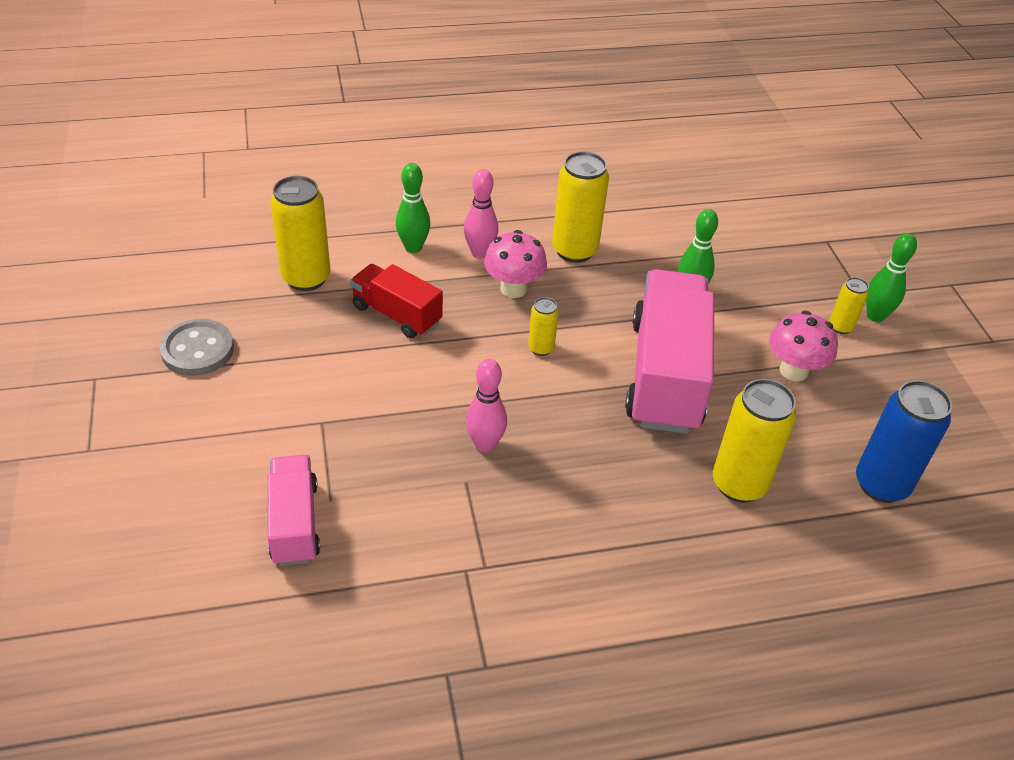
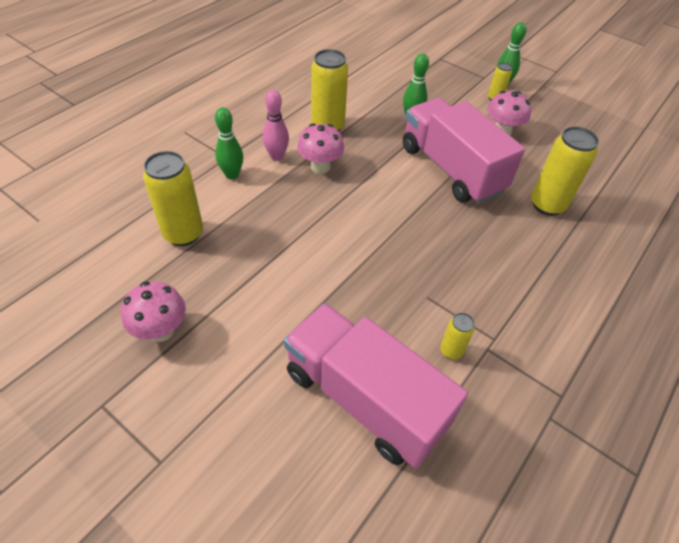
camera: 40 degrees left, 5 degrees up
grey button [159,319,234,376] -> pink mushroom [121,281,186,342]
pink truck [267,455,320,566] -> pink truck [284,303,468,468], size x1.82
red truck [350,264,443,338] -> none
pink bowling pin [466,359,507,453] -> none
yellow can [528,297,559,356] -> yellow can moved to [440,313,475,359]
blue can [856,380,952,503] -> none

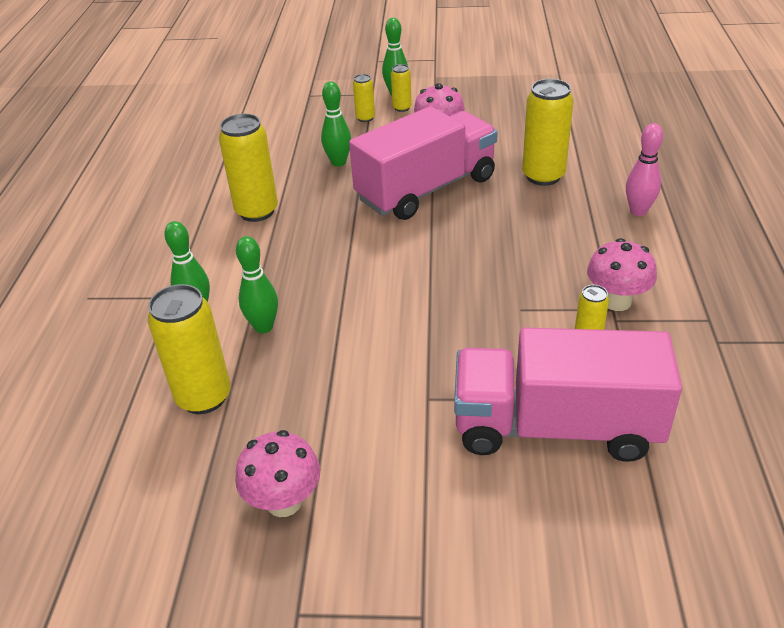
camera: 30 degrees left, 10 degrees down
pink bowling pin [263,90,289,161] -> pink bowling pin moved to [626,123,663,216]
pink mushroom [297,123,344,174] -> pink mushroom moved to [587,238,657,311]
pink truck [403,98,525,204] -> pink truck turned 120 degrees clockwise [349,106,498,220]
none -> green bowling pin [236,236,278,333]
none -> yellow can [353,74,375,122]

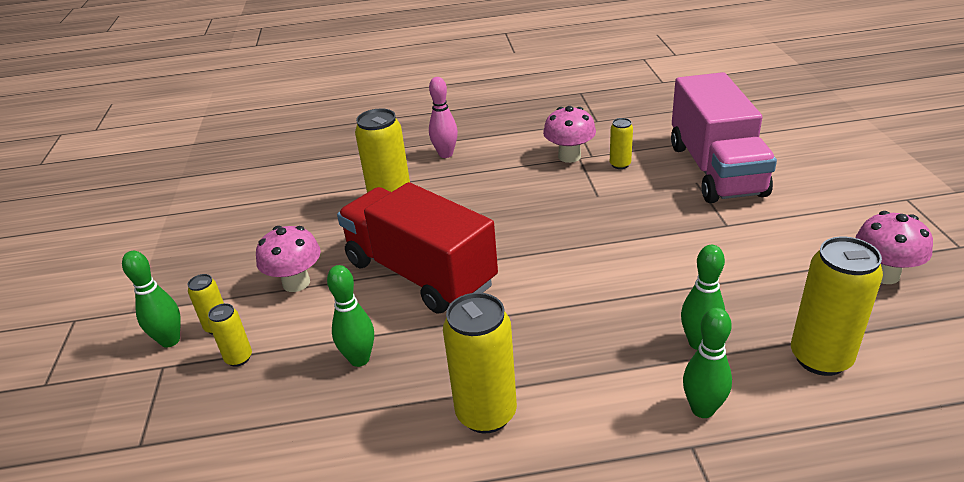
camera: 100 degrees left, 5 degrees down
pink truck [349,106,498,220] -> red truck [337,182,498,314]

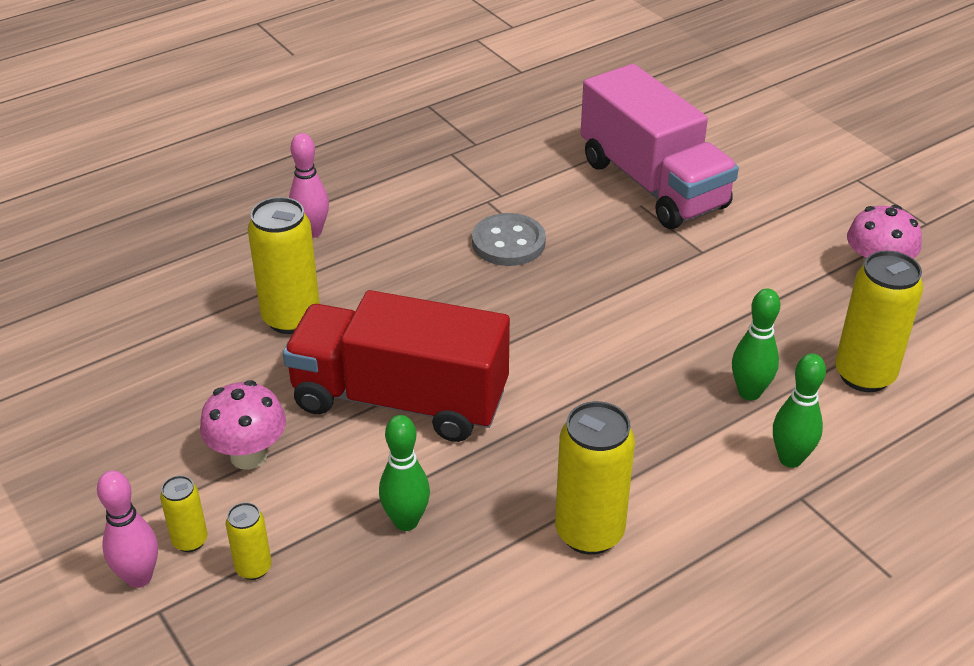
camera: 30 degrees left, 5 degrees up
green bowling pin [122,251,181,348] -> pink bowling pin [97,470,158,588]
pink mushroom [543,106,596,163] -> none
yellow can [610,118,633,169] -> none
none -> grey button [472,213,546,266]

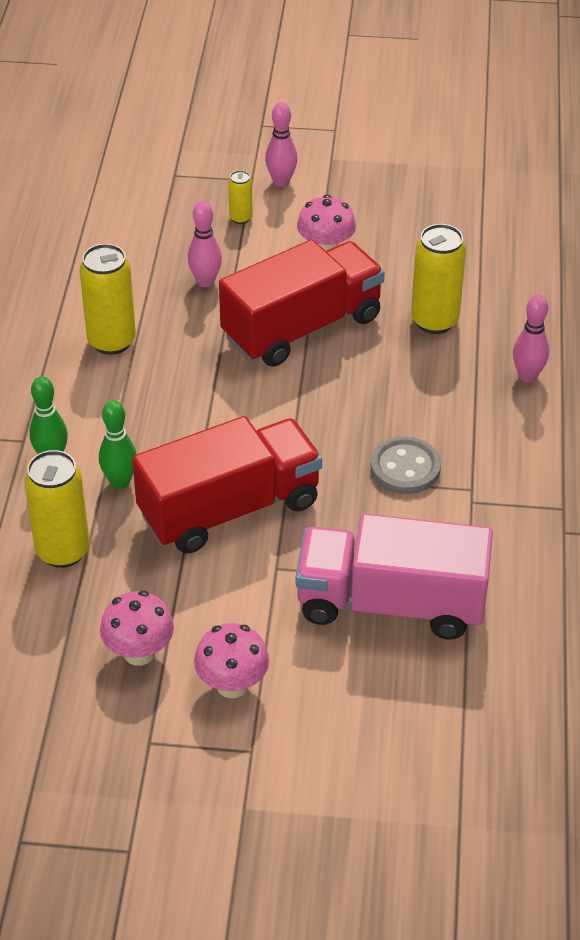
camera: 130 degrees right, 5 degrees up
yellow can [160,475,208,552] -> none
green bowling pin [379,415,430,531] -> pink bowling pin [188,201,222,287]
none -> red truck [132,416,322,554]
none -> pink mushroom [194,623,269,698]

